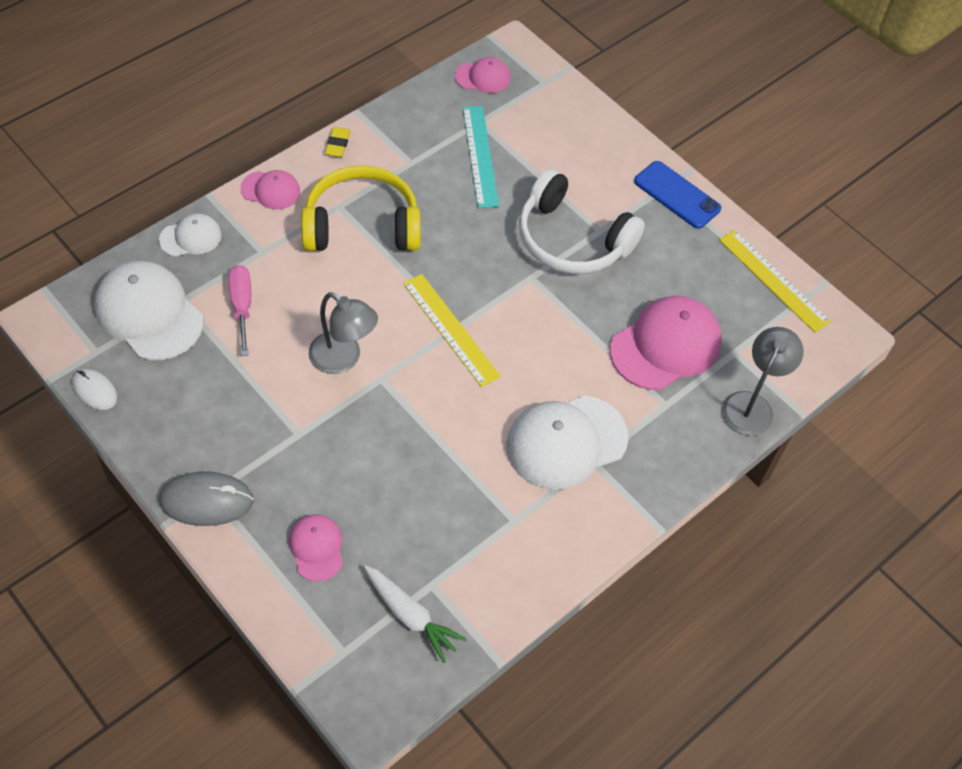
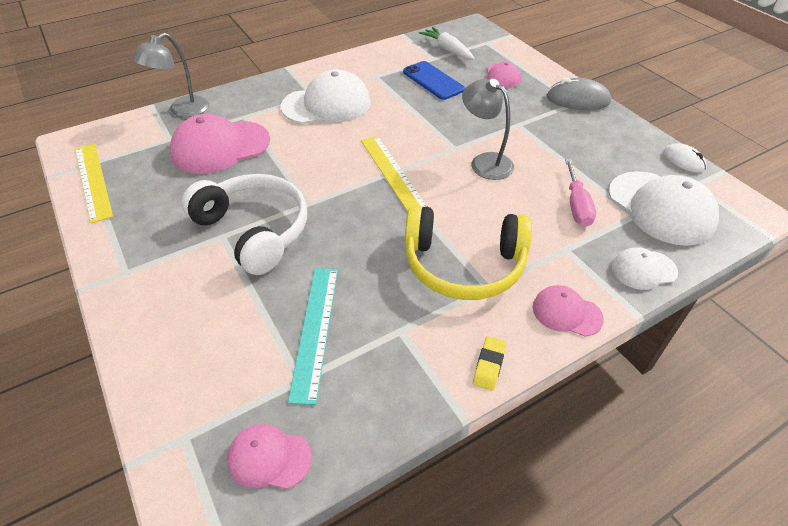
camera: 165 degrees left, 10 degrees down
blue phone [634,161,721,229] -> blue phone moved to [403,61,465,100]

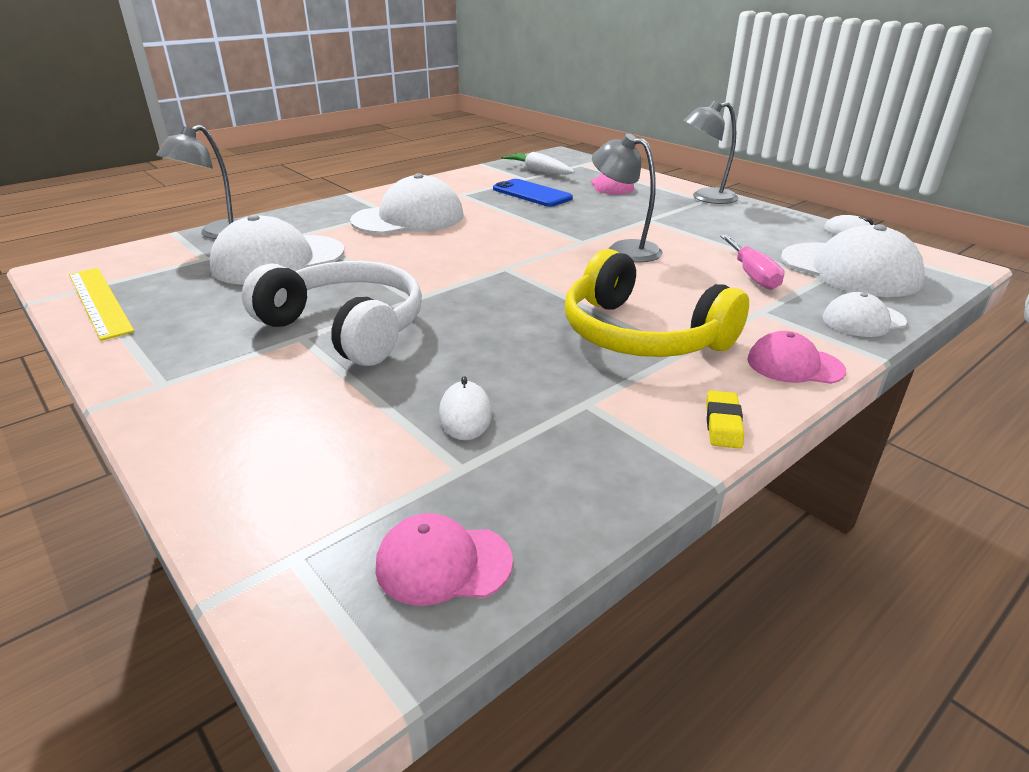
camera: 10 degrees left, 15 degrees down
pink cap [170,114,270,174] -> white cap [209,215,344,285]
turquoise ruler [288,268,338,405] -> white mouse [439,376,492,440]
yellow ruler [361,136,428,212] -> none
yellow headphones [405,205,532,300] -> yellow headphones turned 45 degrees clockwise [565,249,749,357]
grey mouse [547,78,611,110] -> grey lamp [683,101,738,204]

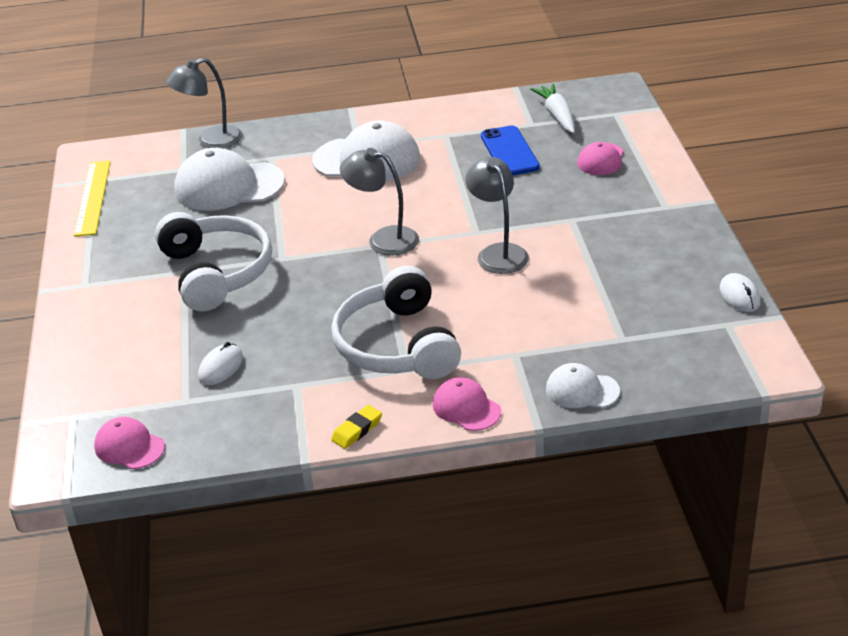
camera: 35 degrees right, 5 degrees up
yellow headphones [565,249,749,357] -> white headphones [331,266,461,379]
grey lamp [683,101,738,204] -> grey lamp moved to [340,148,419,256]
pink screwdriver [720,235,785,290] -> none
white cap [781,224,925,297] -> none

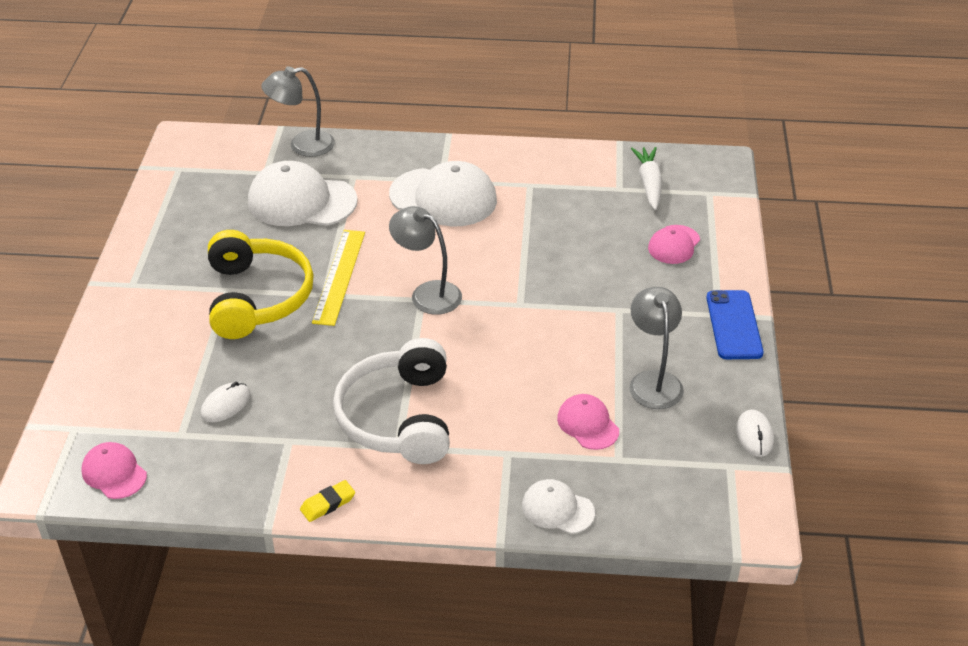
camera: 10 degrees right, 5 degrees up
yellow ruler [74,161,111,237] -> yellow ruler moved to [312,230,365,326]
white headphones [155,212,272,312] -> yellow headphones [208,230,314,339]
pink cap [433,377,501,431] -> pink cap moved to [557,394,619,450]
grey lamp [465,157,529,274] -> grey lamp moved to [629,287,684,409]
blue phone [481,126,540,176] -> blue phone moved to [706,290,764,359]

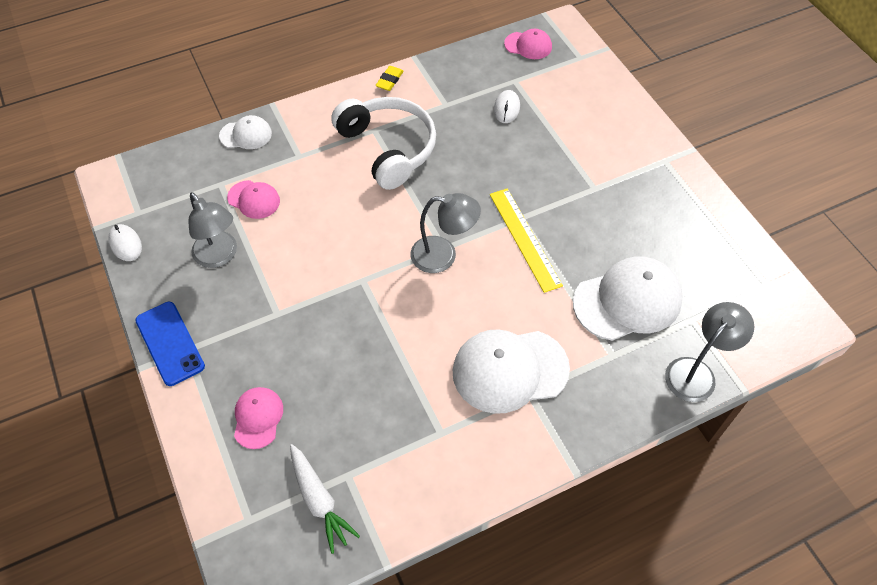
camera: 150 degrees right, 15 degrees up
yellow headphones [208,230,314,339] -> none

